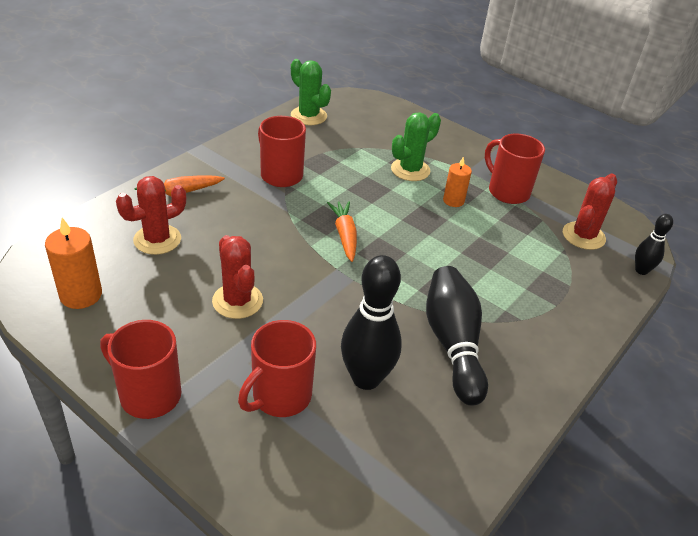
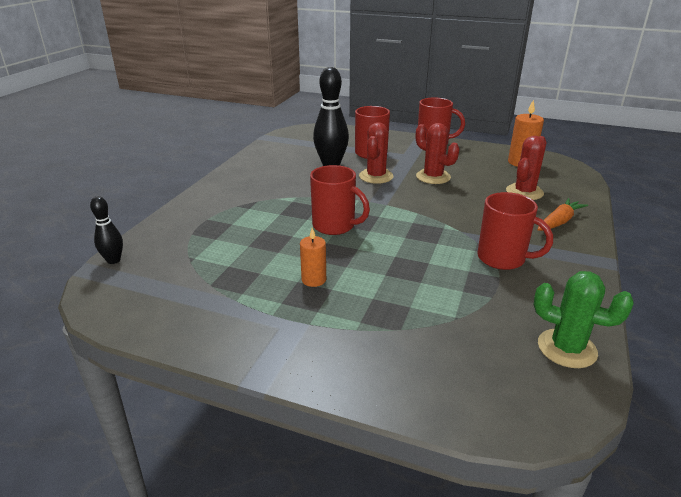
camera: 165 degrees right, 10 degrees down
orange carrot [327,201,357,262] -> none
green cactus [391,112,441,181] -> none
black bowling pin [426,266,488,406] -> none
red mug [485,134,545,204] -> red mug moved to [310,165,370,235]
red cactus [563,174,617,250] -> red cactus moved to [359,122,393,184]

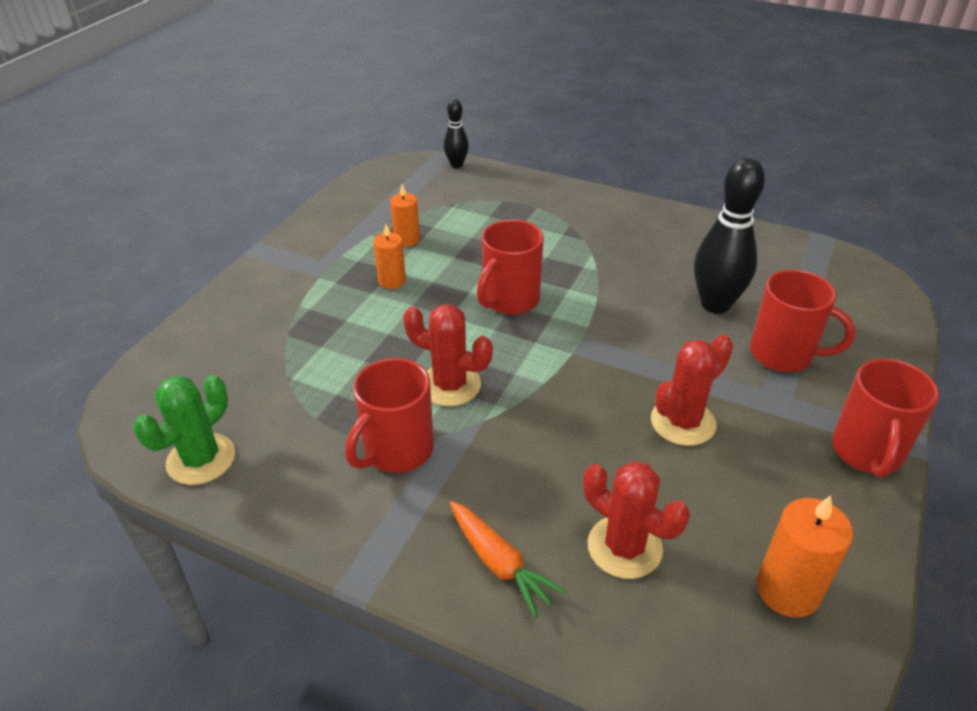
camera: 95 degrees right, 10 degrees up
red cactus [359,122,393,184] -> red cactus moved to [403,304,493,406]
none -> orange candle [390,184,420,246]

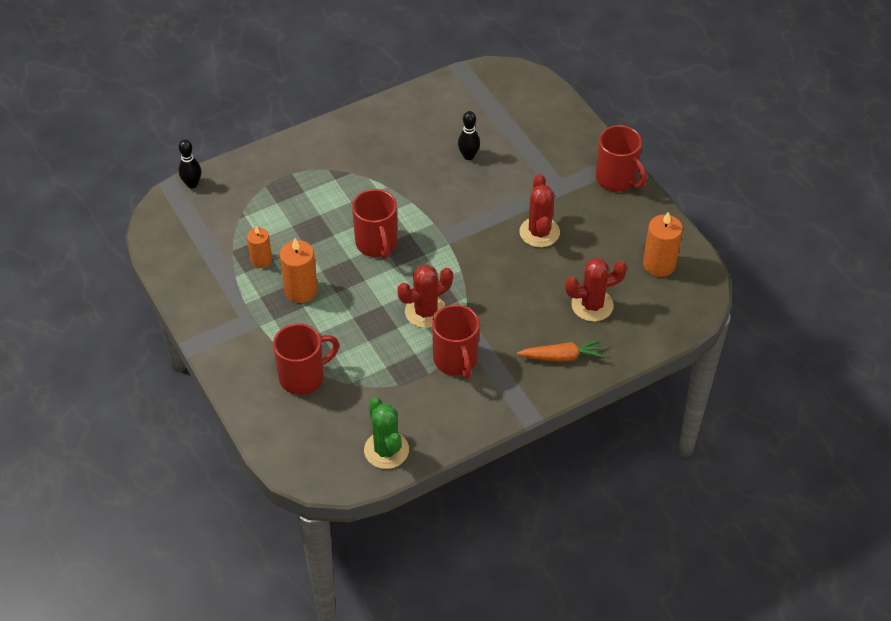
camera: 55 degrees left, 10 degrees up
orange candle [373,225,406,289] -> orange candle [280,238,318,303], size x1.53
black bowling pin [694,158,765,314] -> black bowling pin [458,111,480,160], size x0.54
red mug [750,270,856,372] -> red mug moved to [273,323,339,395]

